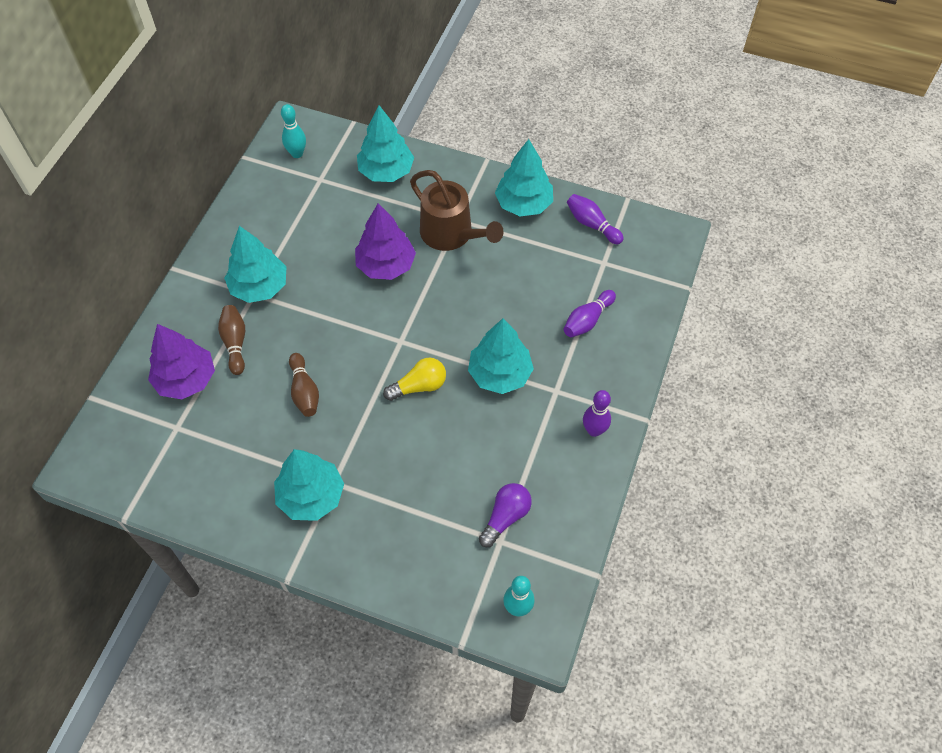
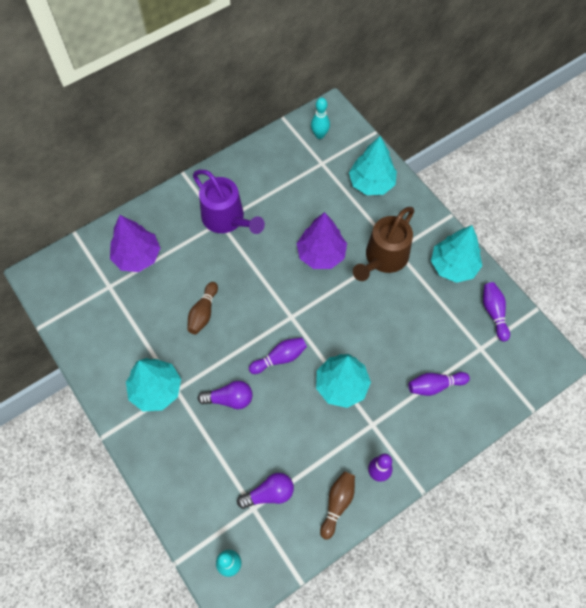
camera: 35 degrees right, 5 degrees up
brown bowling pin [218,305,245,375] -> brown bowling pin moved to [320,471,355,540]
turquoise tree [224,226,286,303] -> purple watering can [193,170,265,234]
yellow light bulb [383,357,446,401] -> purple bowling pin [249,338,307,374]
brown watering can [410,170,504,251] -> brown watering can turned 45 degrees clockwise [353,207,414,281]
none -> purple light bulb [197,381,253,409]

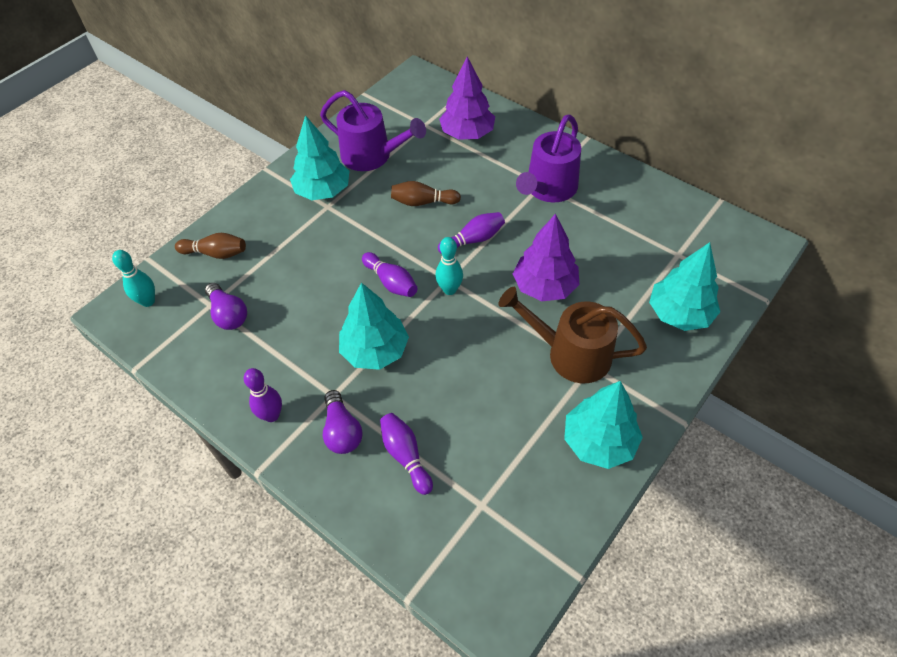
camera: 75 degrees right, 10 degrees down
purple light bulb [197,381,253,409] -> purple light bulb moved to [323,390,363,454]
turquoise bowling pin [311,98,330,139] -> turquoise bowling pin moved to [435,237,463,295]
brown bowling pin [320,471,355,540] -> brown bowling pin moved to [175,233,246,259]
purple bowling pin [483,282,510,341] -> purple bowling pin moved to [438,212,505,254]
none -> purple watering can [320,90,426,171]

